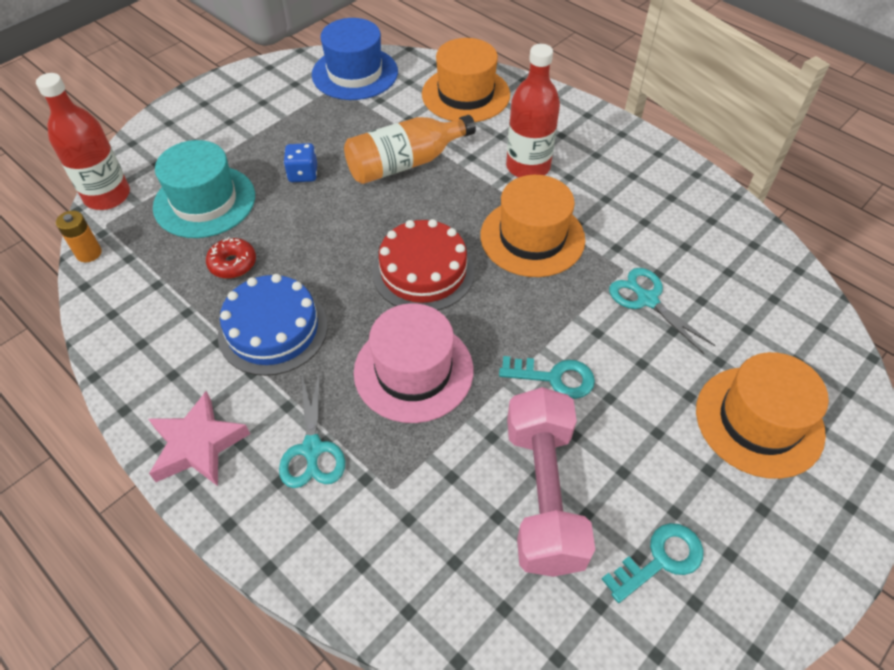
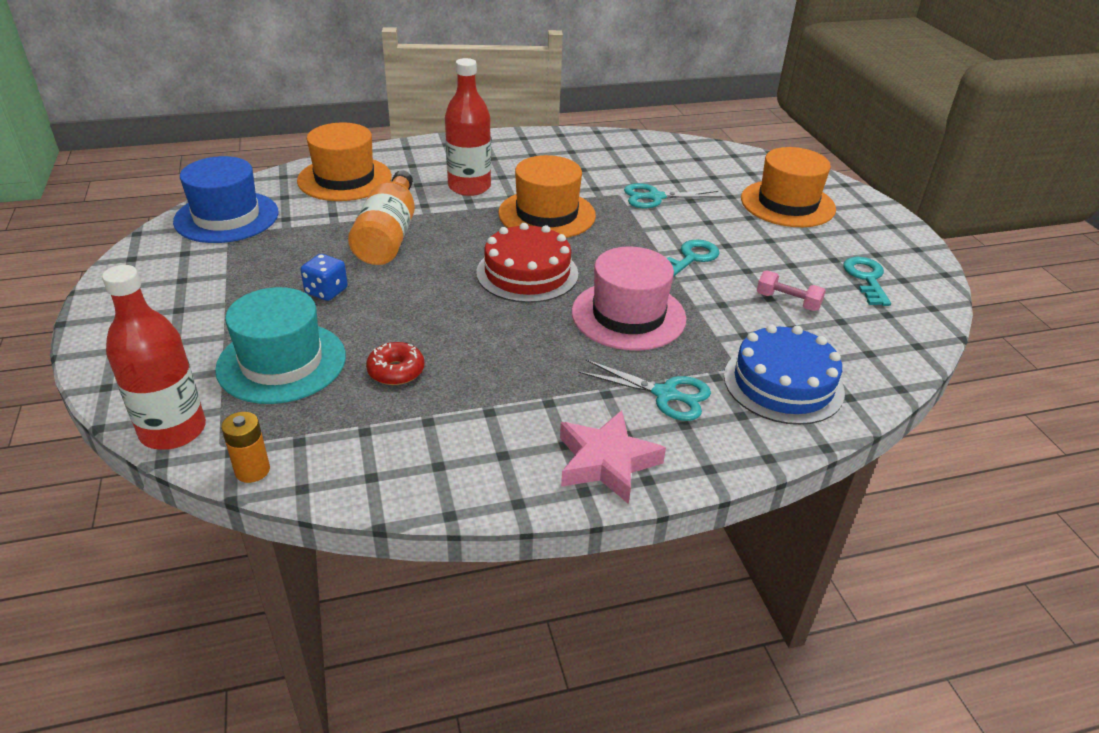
camera: 60 degrees left, 15 degrees down
blue cake [218,274,327,376] -> blue cake moved to [724,324,845,425]
pink dumbbell [507,387,595,577] -> pink dumbbell [757,270,826,311], size x0.44

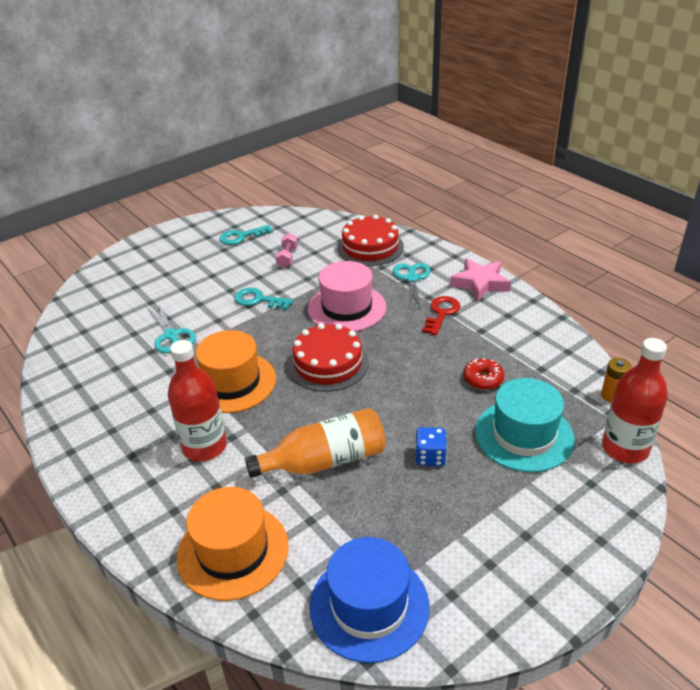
camera: 110 degrees left, 0 degrees up
blue cake [724,324,845,425] -> red cake [337,215,404,266]
orange hat [741,147,836,227] -> none
none -> red key [422,296,460,335]

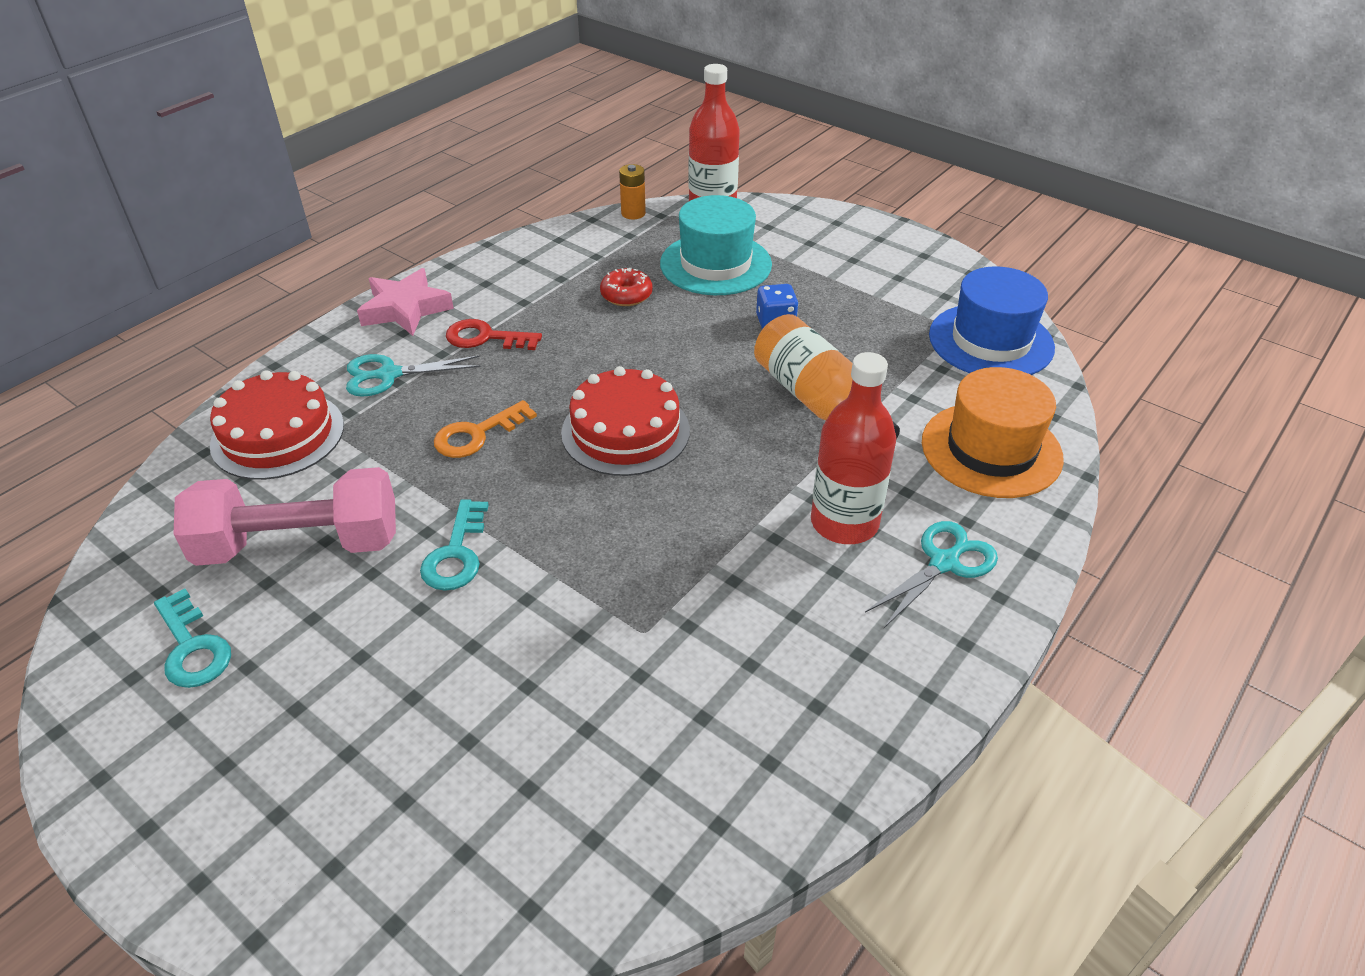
camera: 105 degrees left, 5 degrees up
turquoise scissors [147,305,196,353] -> turquoise scissors moved to [865,521,998,628]
orange hat [196,330,276,413] -> none
pink dumbbell [275,233,298,268] -> pink dumbbell [174,467,396,566], size x2.25
pink hat [308,261,386,331] -> orange key [434,400,537,458]

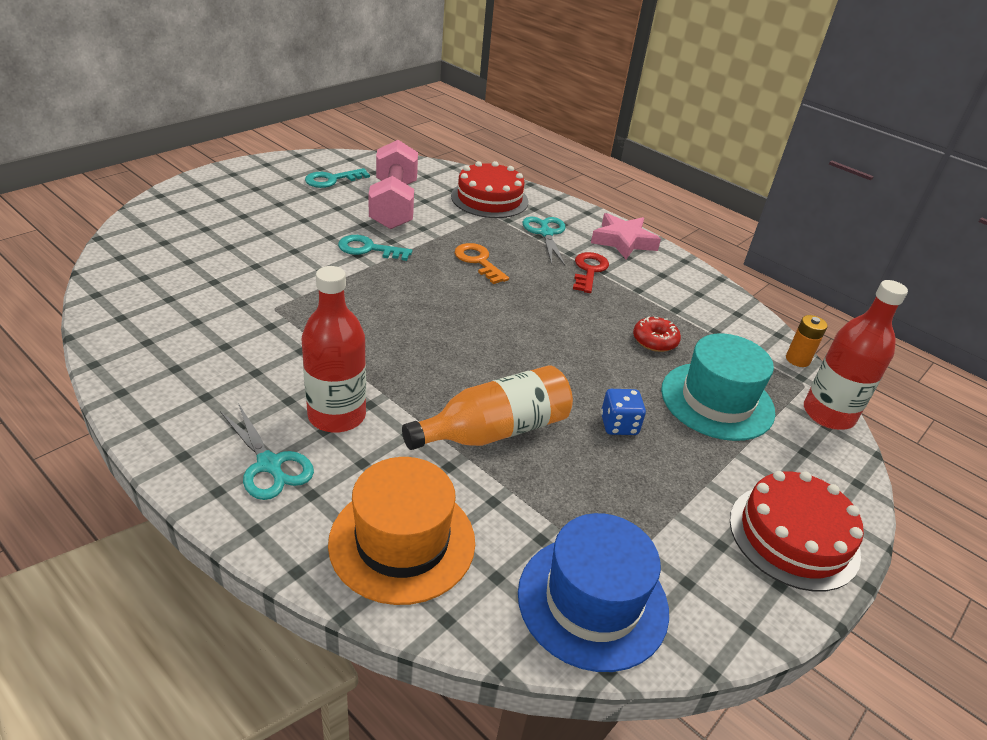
camera: 90 degrees right, 5 degrees down
red cake [561,366,690,476] -> red cake moved to [730,471,864,592]

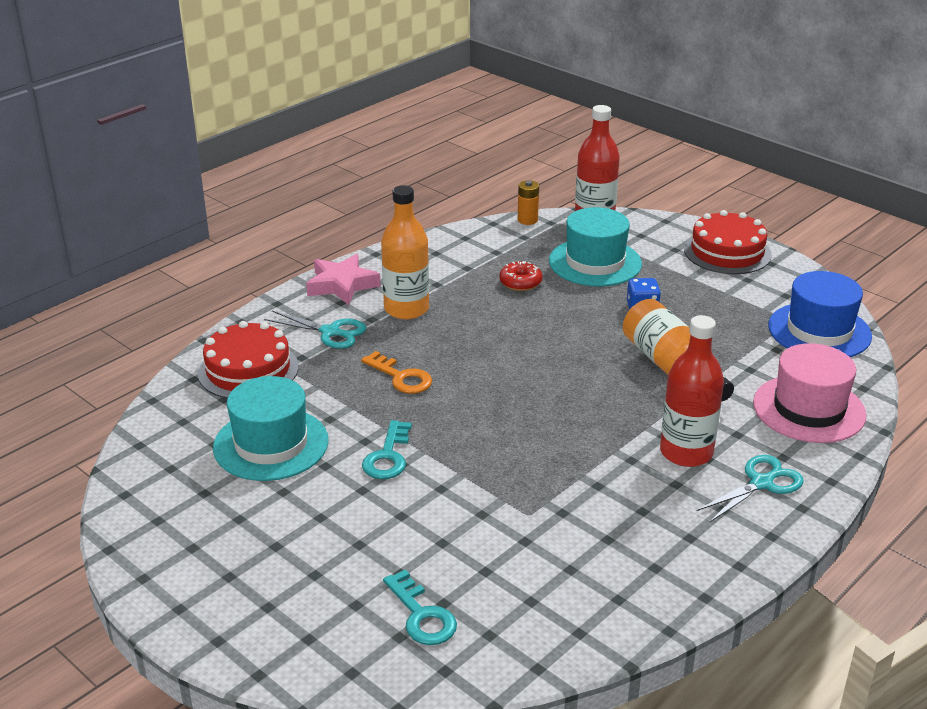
camera: 85 degrees left, 5 degrees down
turquoise key [305,168,370,188] -> turquoise key moved to [383,569,457,645]
orange hat [328,457,475,605] -> pink hat [753,343,867,443]
pink dumbbell [369,140,418,229] -> turquoise hat [213,376,329,481]
orange key [455,243,509,284] -> orange key turned 105 degrees counterclockwise [361,351,432,394]
turquoise scissors [523,217,565,266] -> turquoise scissors turned 150 degrees counterclockwise [264,311,366,349]
red key [573,252,609,293] -> orange bottle [381,185,429,319]

